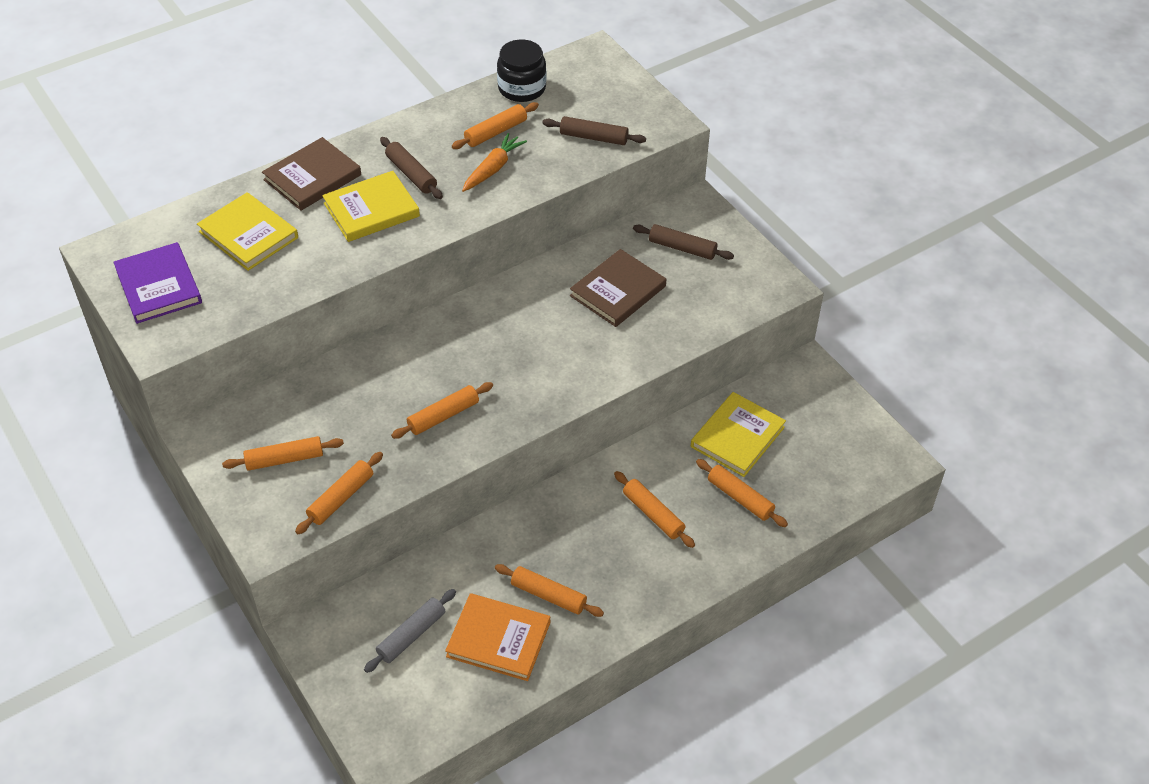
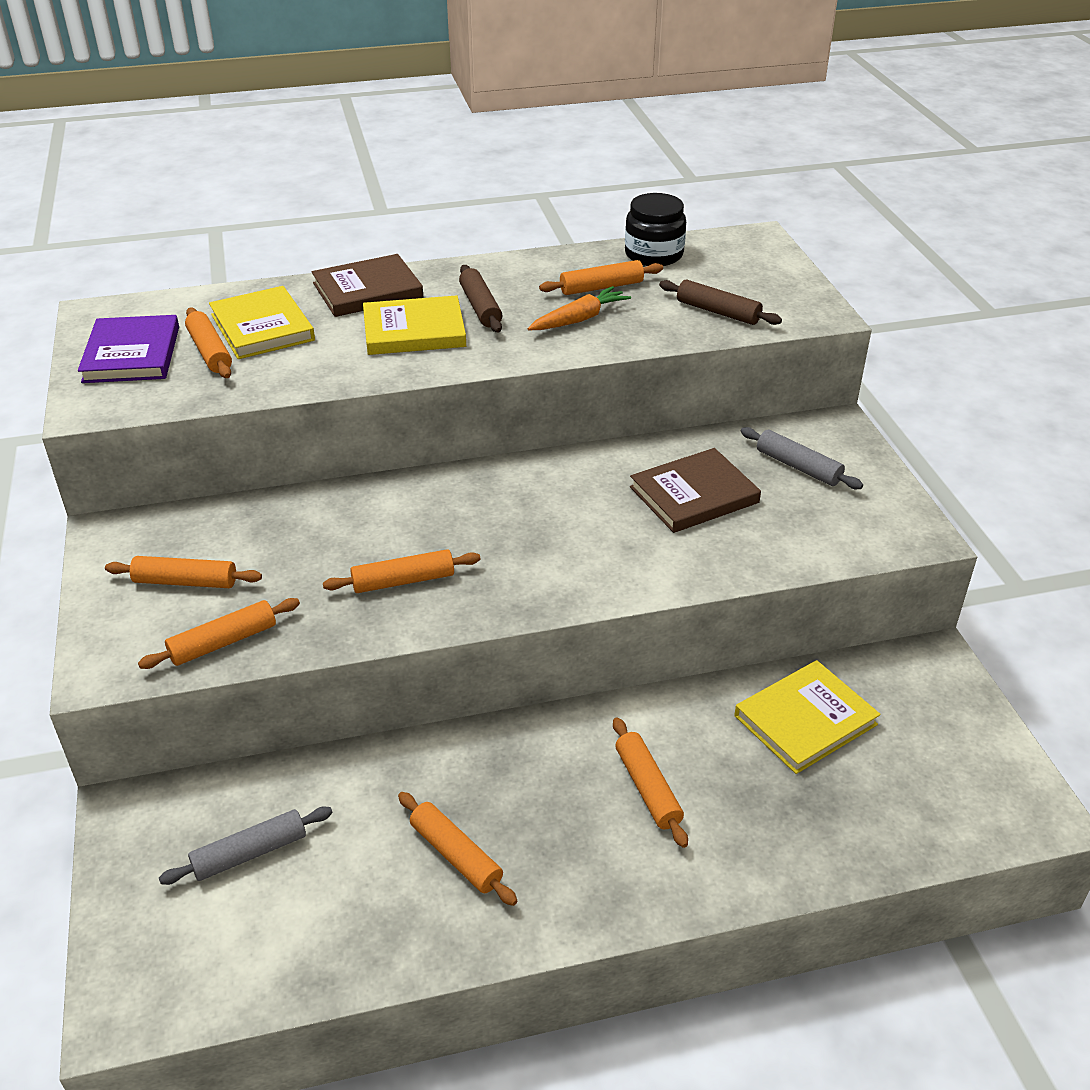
camera: 20 degrees right, 10 degrees down
orange book [445,593,550,681] -> none
brown rolling pin [633,224,734,260] -> grey rolling pin [741,427,863,489]
orange rolling pin [696,459,788,527] -> orange rolling pin moved to [185,307,232,378]

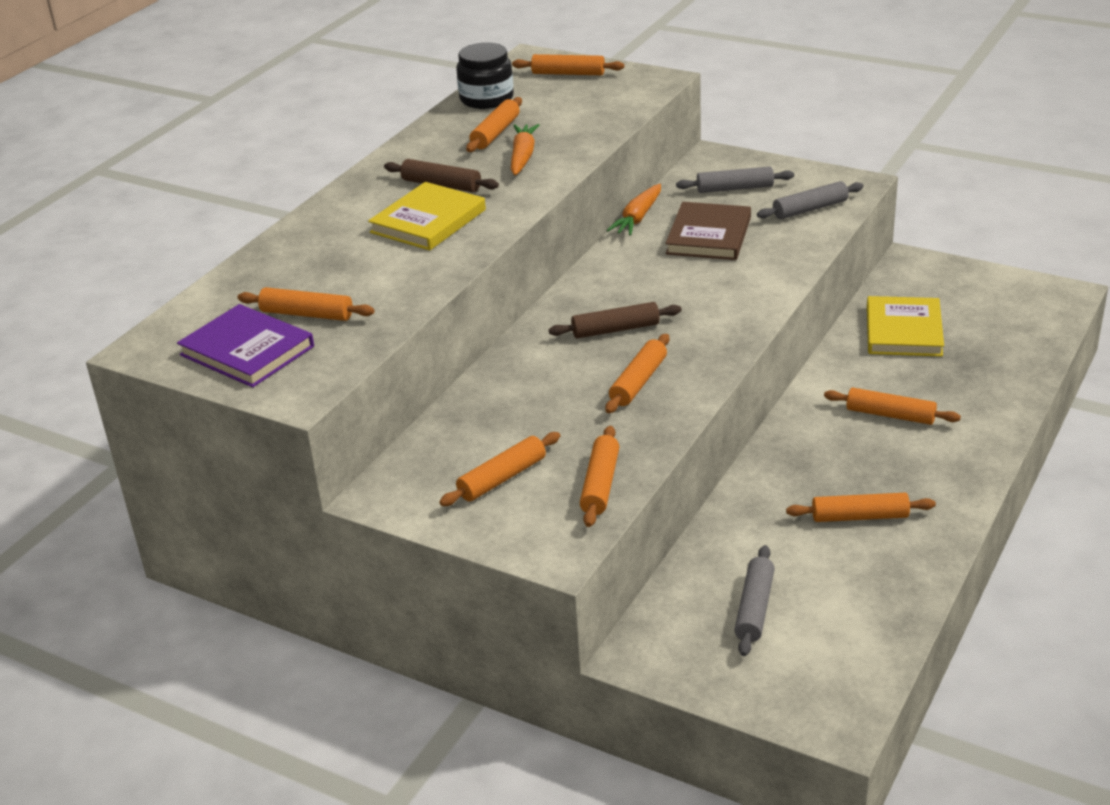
camera: 45 degrees left, 5 degrees down
yellow book [209,286,315,359] -> none
brown book [312,254,423,317] -> none
brown rolling pin [659,280,782,325] -> brown rolling pin moved to [549,302,681,339]
none -> orange rolling pin [512,54,624,75]
none -> orange carrot [606,184,661,236]
none -> grey rolling pin [757,181,864,219]

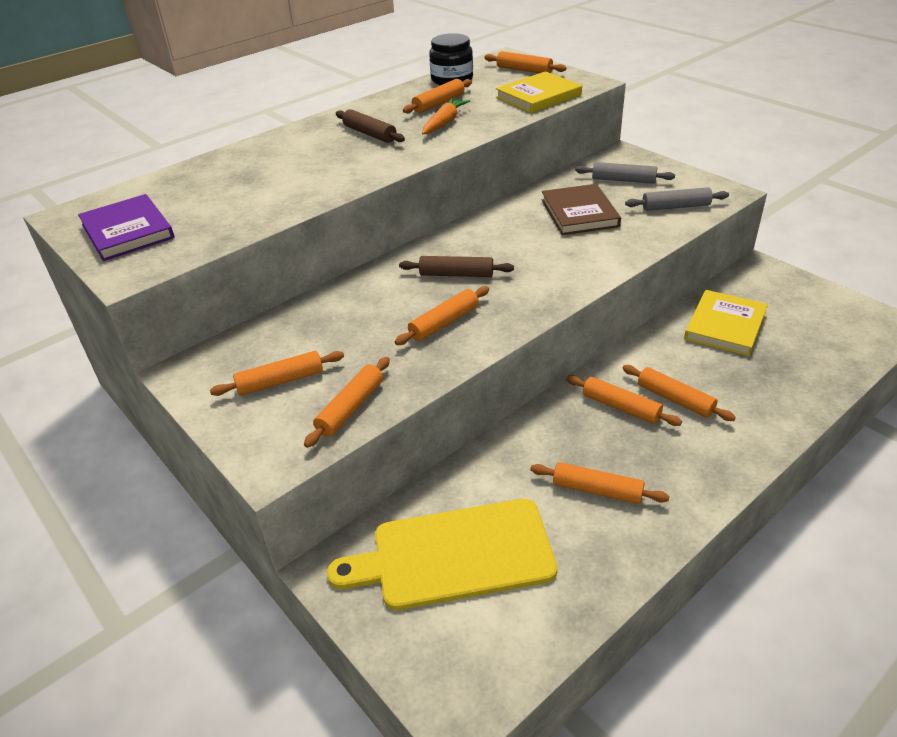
camera: 20 degrees right, 5 degrees up
orange rolling pin [238,287,375,321] -> orange rolling pin moved to [566,375,682,426]
yellow book [368,182,486,251] -> yellow book moved to [496,71,582,113]
orange carrot [606,184,661,236] -> none
brown book [665,202,751,260] -> brown book turned 45 degrees counterclockwise [542,184,621,235]
grey rolling pin [734,545,775,656] -> yellow cutting board [327,499,557,610]

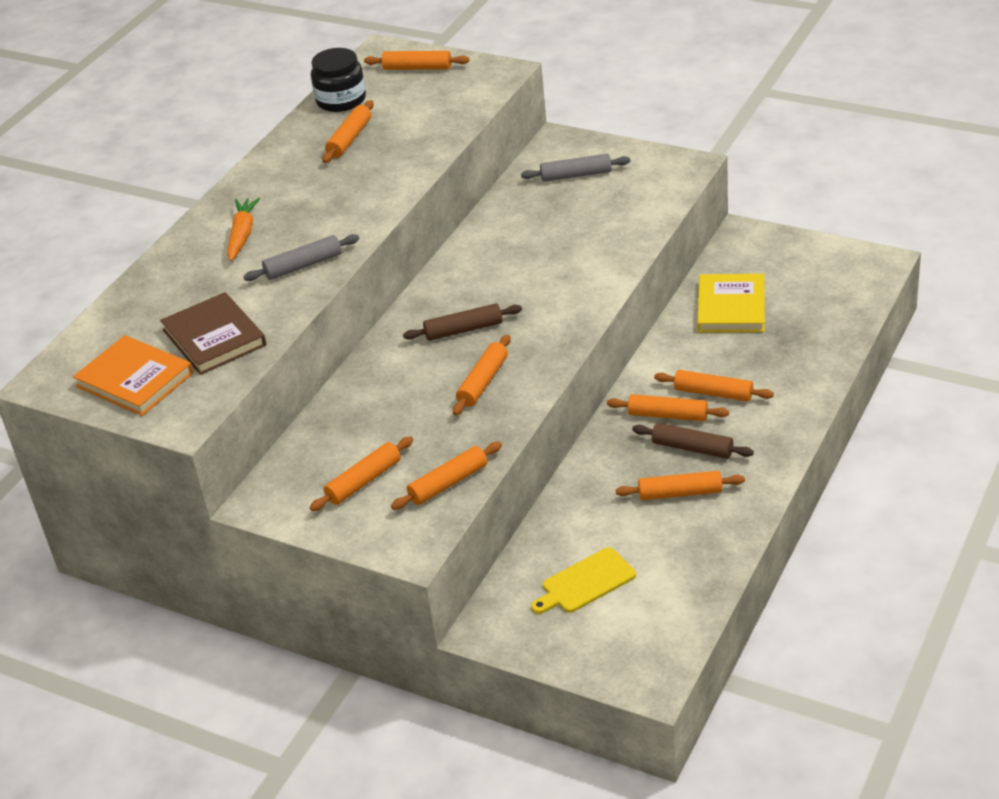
camera: 20 degrees left, 0 degrees up
purple book [78,194,174,261] -> orange book [73,335,193,416]
orange rolling pin [304,357,390,448] -> orange rolling pin turned 45 degrees clockwise [391,442,502,510]
yellow cutting board [327,499,557,610] -> yellow cutting board [531,547,636,614], size x0.54
brown rolling pin [336,109,405,143] -> brown rolling pin moved to [632,423,754,459]
orange carrot [422,98,470,135] -> orange carrot moved to [227,198,260,261]
yellow book [496,71,582,113] -> none
brown book [542,184,621,235] -> brown book moved to [160,292,266,375]
grey rolling pin [625,187,729,211] -> grey rolling pin moved to [243,234,359,281]

